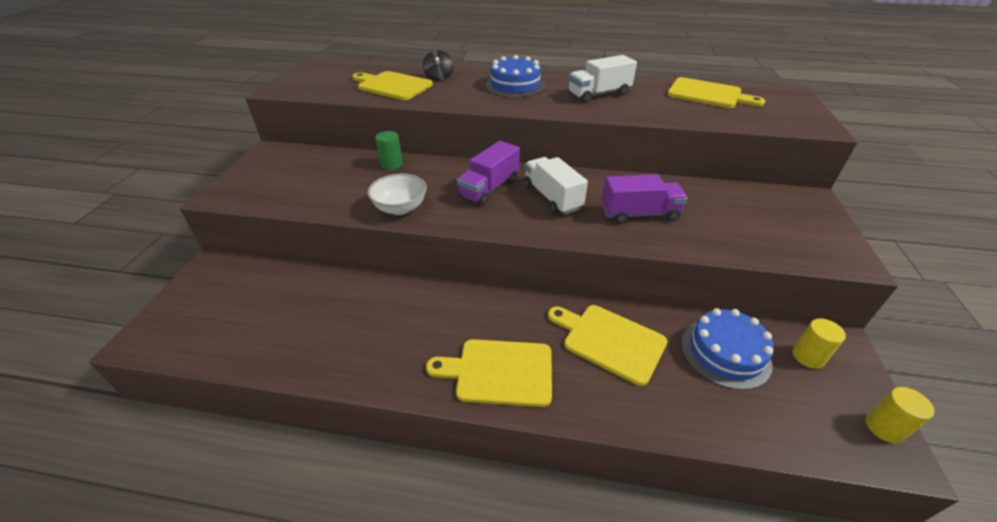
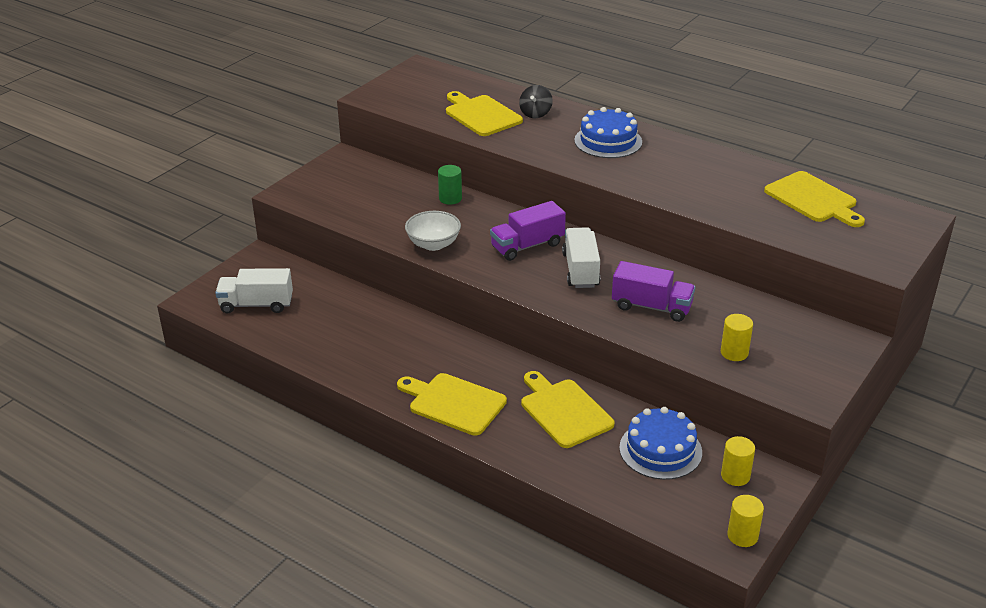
camera: 25 degrees right, 5 degrees down
white truck [568,55,637,103] -> white truck moved to [215,268,293,313]
none -> yellow cylinder [721,314,753,361]

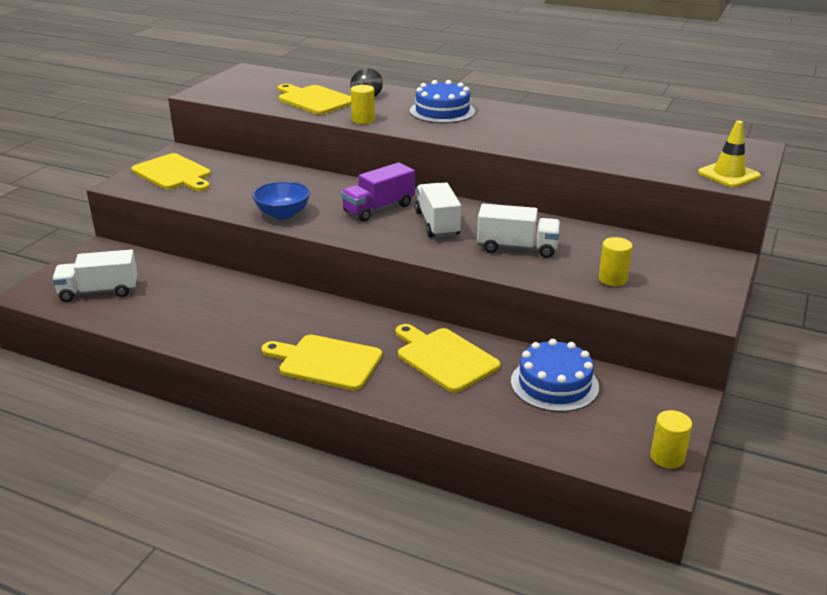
camera: 10 degrees left, 5 degrees down
white bowl [405,211,461,251] -> blue bowl [252,181,310,219]
green cylinder [438,165,462,205] -> none
purple truck [612,261,695,322] -> white truck [477,204,560,258]
yellow cylinder [721,436,755,486] -> yellow cylinder moved to [351,85,375,124]
yellow cutting board [764,171,865,227] -> yellow cutting board moved to [131,153,211,191]
none -> yellow traffic cone [698,121,761,187]

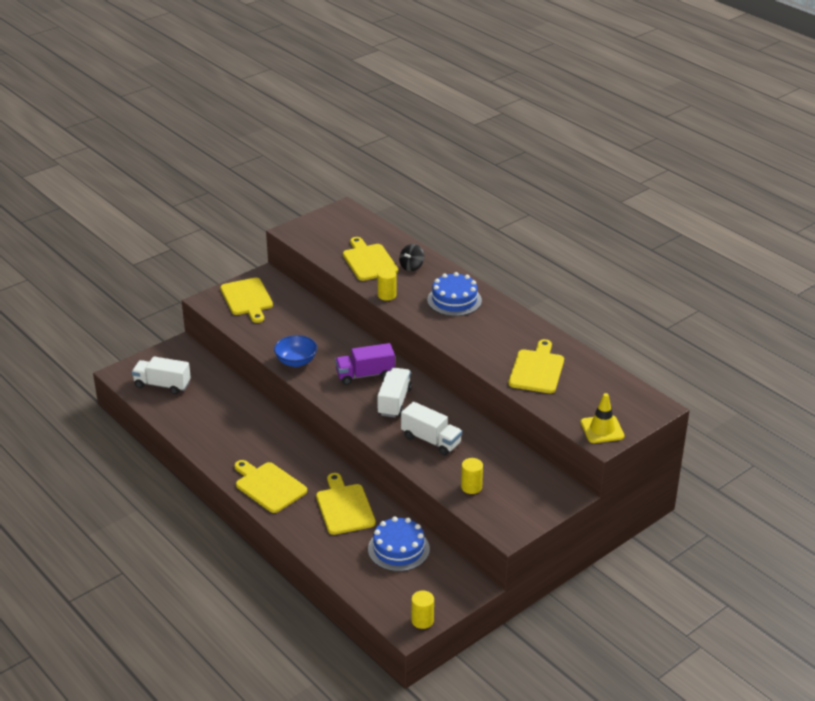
camera: 25 degrees right, 5 degrees up
none -> yellow cutting board [508,339,564,393]

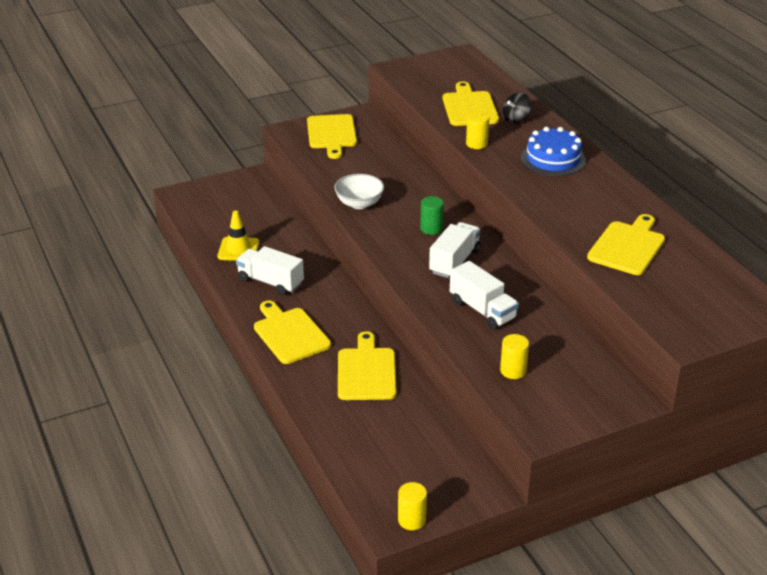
camera: 15 degrees right, 0 degrees up
white truck [132,356,191,394] -> white truck moved to [236,246,304,295]
blue bowl [274,335,317,367] -> white bowl [334,174,384,209]
purple truck [335,343,395,385] -> green cylinder [420,196,444,235]
blue cake [368,516,430,572] -> none
yellow traffic cone [580,393,625,443] -> yellow traffic cone moved to [218,210,259,261]

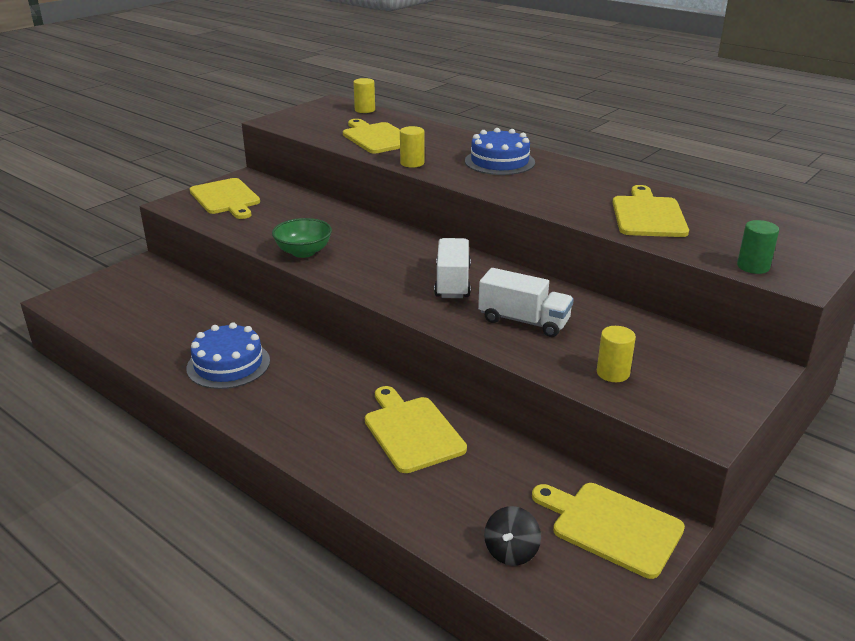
camera: 25 degrees left, 5 degrees down
yellow traffic cone [218,210,259,261] -> none
white truck [236,246,304,295] -> blue cake [186,322,270,389]
yellow cutting board [254,301,331,364] -> yellow cutting board moved to [532,483,685,579]
white bowl [334,174,384,209] -> green bowl [272,218,332,258]
yellow cylinder [398,482,427,530] -> yellow cylinder moved to [353,78,375,113]
green cylinder [420,196,444,235] -> green cylinder moved to [737,220,779,274]
black spinning top [503,93,531,123] -> black spinning top moved to [484,506,541,566]

